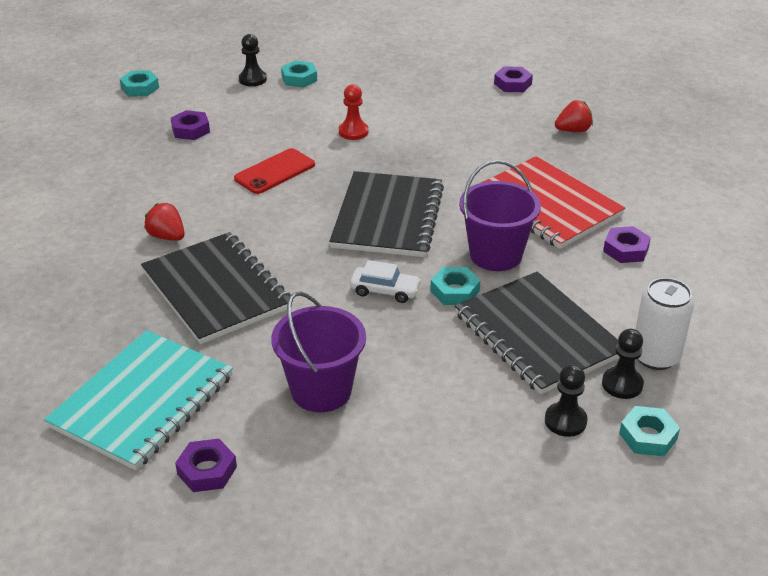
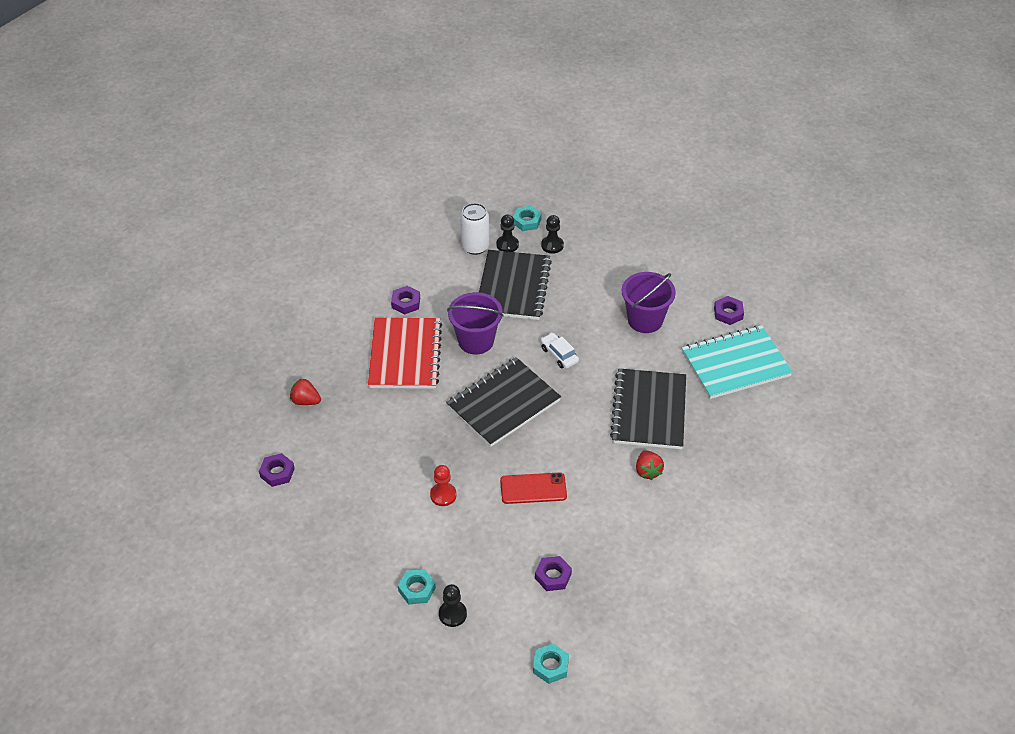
camera: 140 degrees left, 10 degrees up
turquoise nut [430,267,480,305] -> none

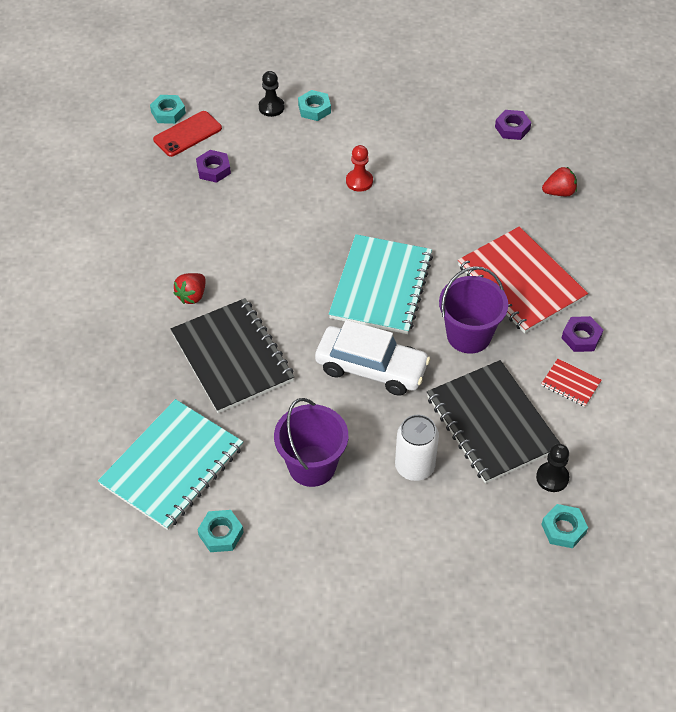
camera: 145 degrees right, 5 degrees up
black notebook [446,357,561,447] -> turquoise notebook [329,234,433,334]
white can [460,203,489,255] -> white can moved to [395,414,439,481]
red phone [500,472,567,504] -> red phone moved to [153,111,222,157]
black pawn [541,215,564,254] -> none
white car [541,333,579,369] -> white car [315,320,430,396], size x1.94
red strawberry [636,450,664,480] -> red strawberry turned 105 degrees counterclockwise [174,273,206,304]
purple nut [714,296,744,325] -> turquoise nut [197,510,244,552]
none -> red notebook [541,359,602,407]

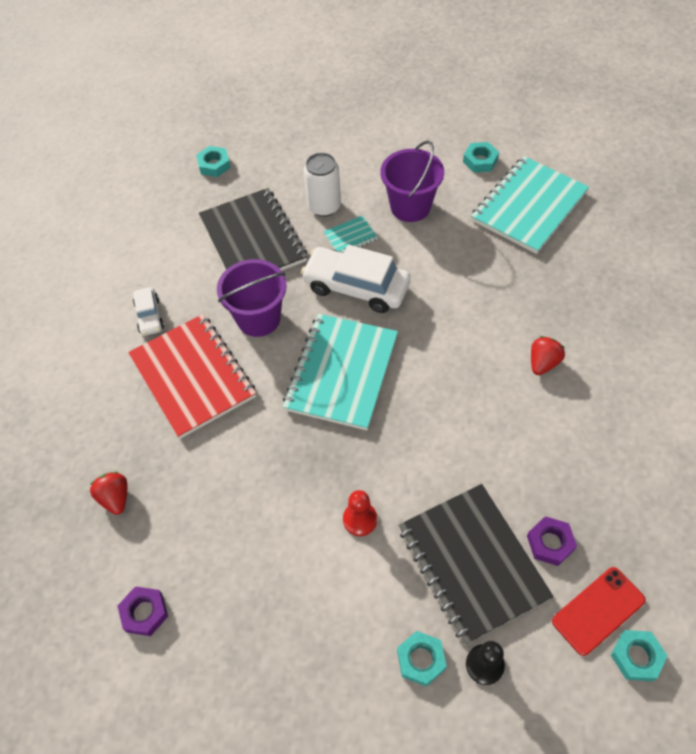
camera: 175 degrees left, 5 degrees up
black notebook [171,298,294,413] -> black notebook moved to [399,484,554,645]
black pawn [536,444,569,492] -> none
red notebook [541,359,602,407] -> none
red strawberry [542,167,577,196] -> red strawberry turned 75 degrees clockwise [90,472,128,515]
purple nut [562,316,603,352] -> white car [133,287,164,336]
none -> turquoise notebook [323,216,378,253]

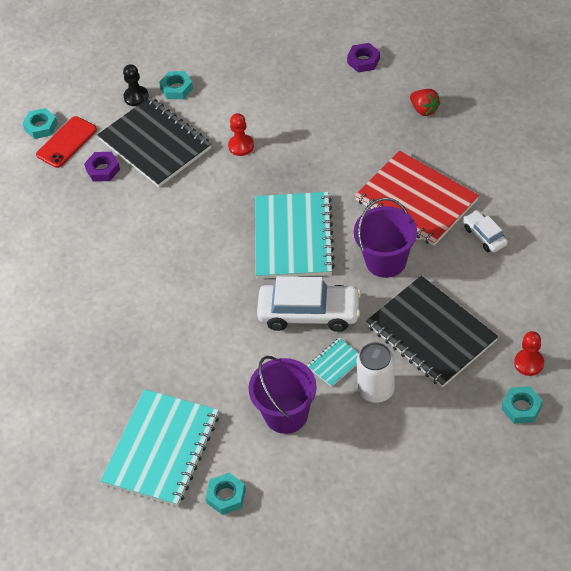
camera: 165 degrees right, 5 degrees down
red strawberry [531,336,565,375] -> none
none -> red pawn [514,331,544,376]

